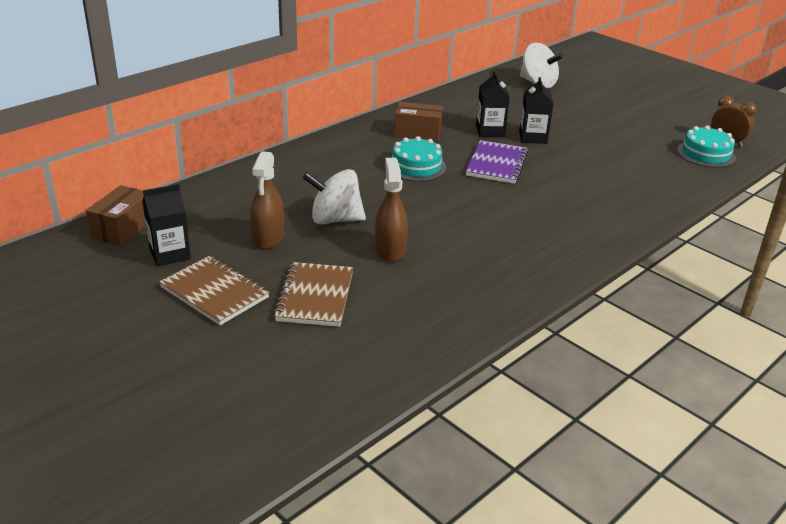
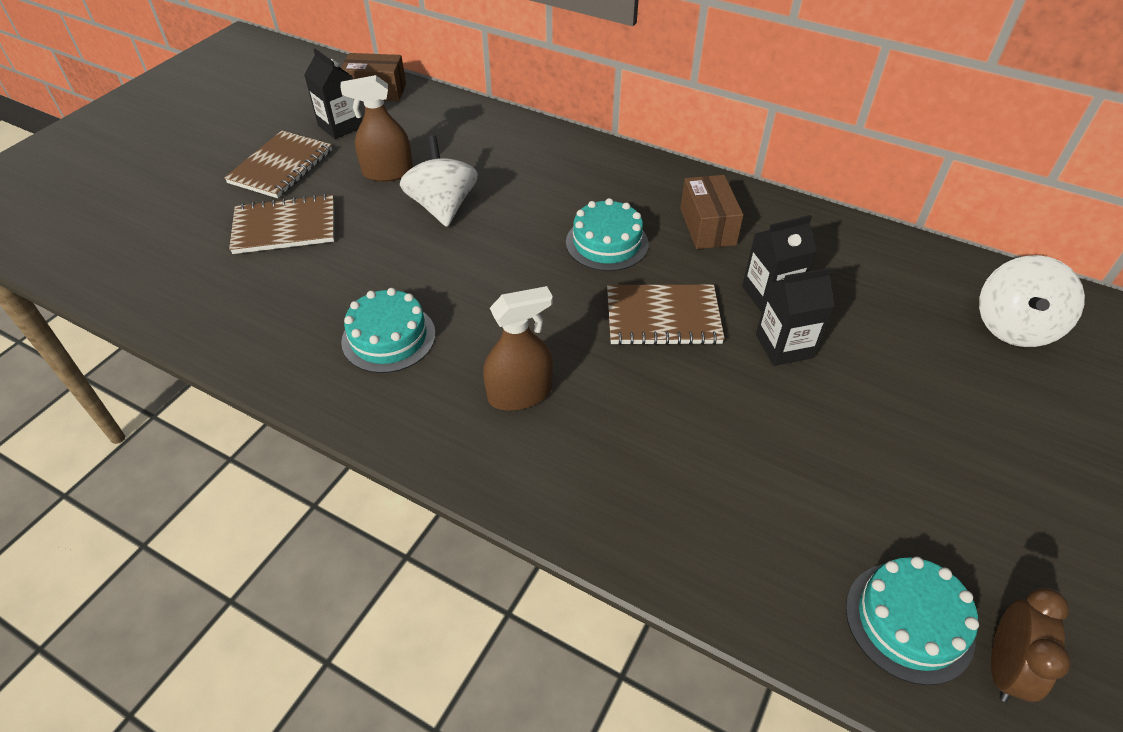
camera: 75 degrees right, 15 degrees up
brown spray bottle [375,158,408,262] -> brown spray bottle moved to [483,286,553,411]
purple notebook [466,140,528,184] -> brown notebook [607,285,725,346]
none -> turquoise cake [341,288,436,373]

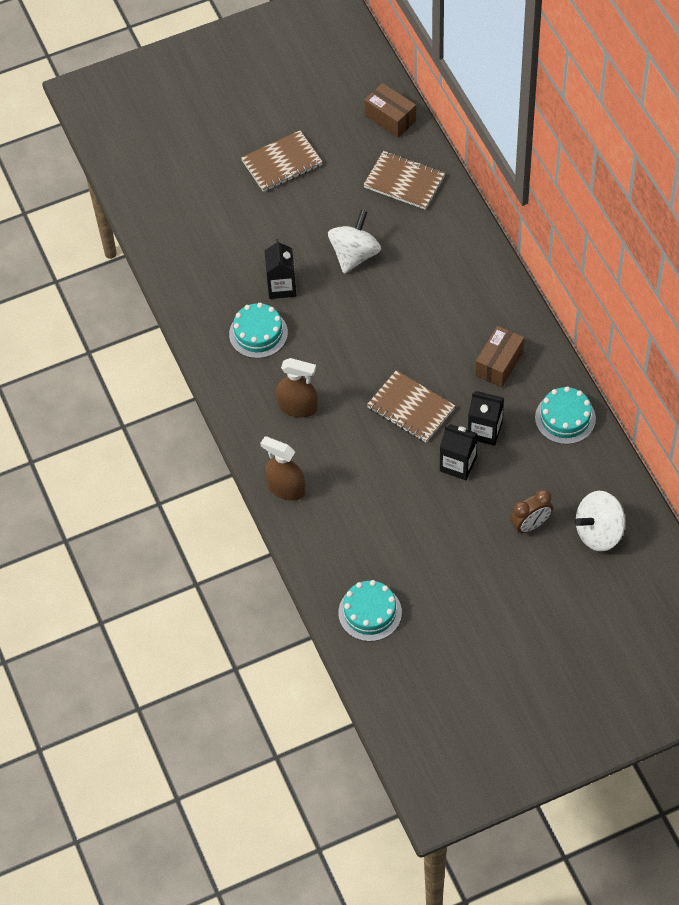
camera: 40 degrees right, 10 degrees up
brown notebook [229,194,334,254] -> brown notebook moved to [363,151,445,210]
black carton [304,49,362,139] -> black carton moved to [265,239,296,299]
brown spray bottle [340,75,413,182] -> brown spray bottle moved to [260,436,305,501]
turquoise cake [566,198,649,271] -> turquoise cake moved to [535,386,596,444]
brown clock [991,588,1071,702] -> brown clock moved to [510,489,553,534]

